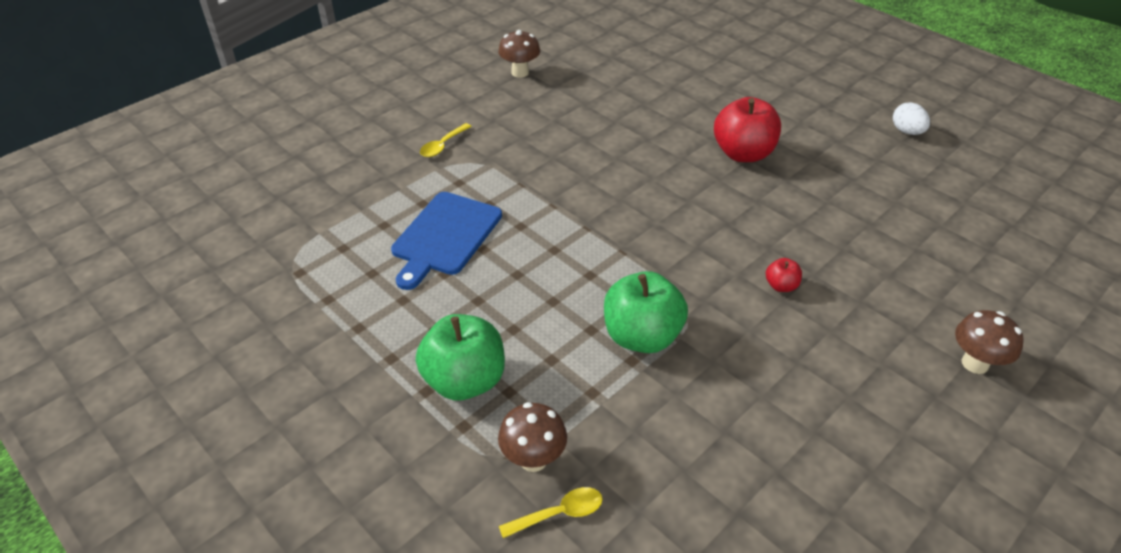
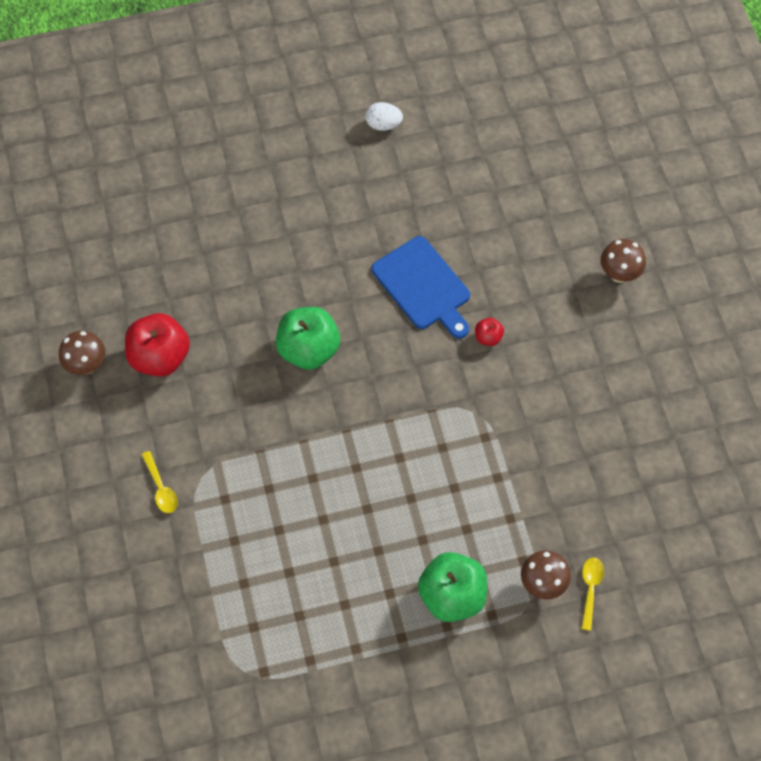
camera: 60 degrees left, 20 degrees up
blue cutting board [391,192,502,290] -> blue cutting board moved to [372,236,470,339]
green apple [604,271,688,353] -> green apple moved to [276,307,340,370]
red apple [714,97,781,162] -> red apple moved to [125,313,190,377]

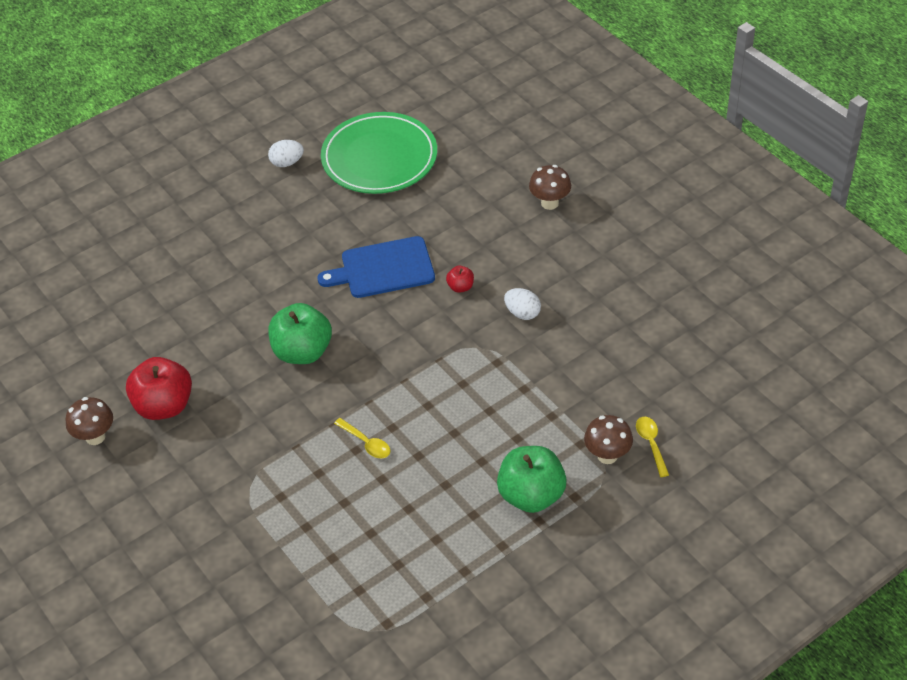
camera: 20 degrees left, 15 degrees down
yellow spoon [141,451,178,513] -> yellow spoon moved to [334,418,391,458]
blue cutting board [372,236,470,339] -> blue cutting board turned 135 degrees clockwise [318,236,435,298]
none -> green plate [321,112,437,194]
none -> white egg [504,288,541,320]

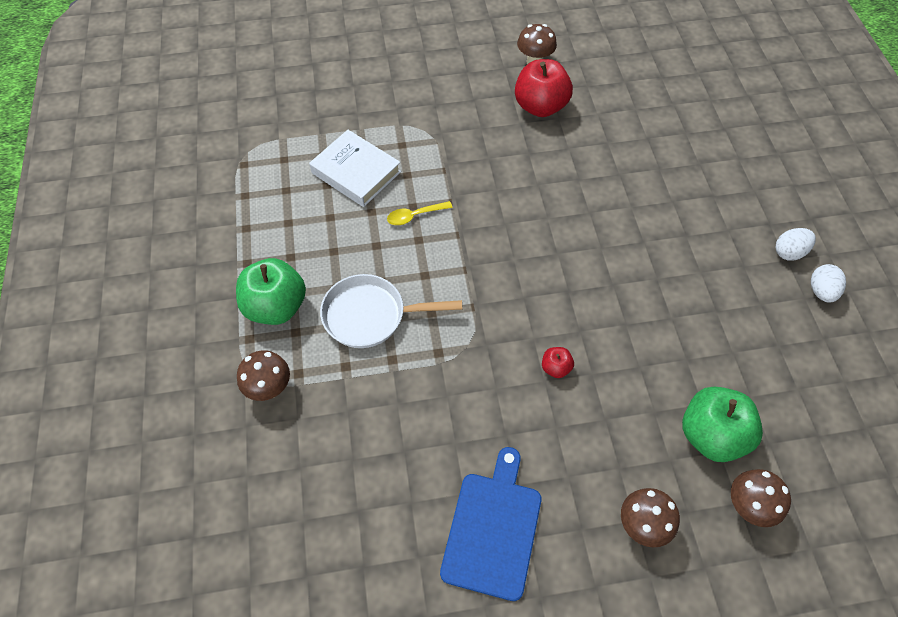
camera: 115 degrees right, 10 degrees up
green apple [268,303,332,364] -> green apple moved to [682,387,763,462]
blue cutting board [318,236,435,298] -> blue cutting board moved to [440,447,541,601]
green plate [321,112,437,194] -> none
white egg [504,288,541,320] -> white egg moved to [776,228,816,261]
yellow spoon [636,417,669,477] -> none
none -> white book [309,130,401,207]
none -> white pan [320,274,462,348]
none -> brown mushroom [731,469,791,527]

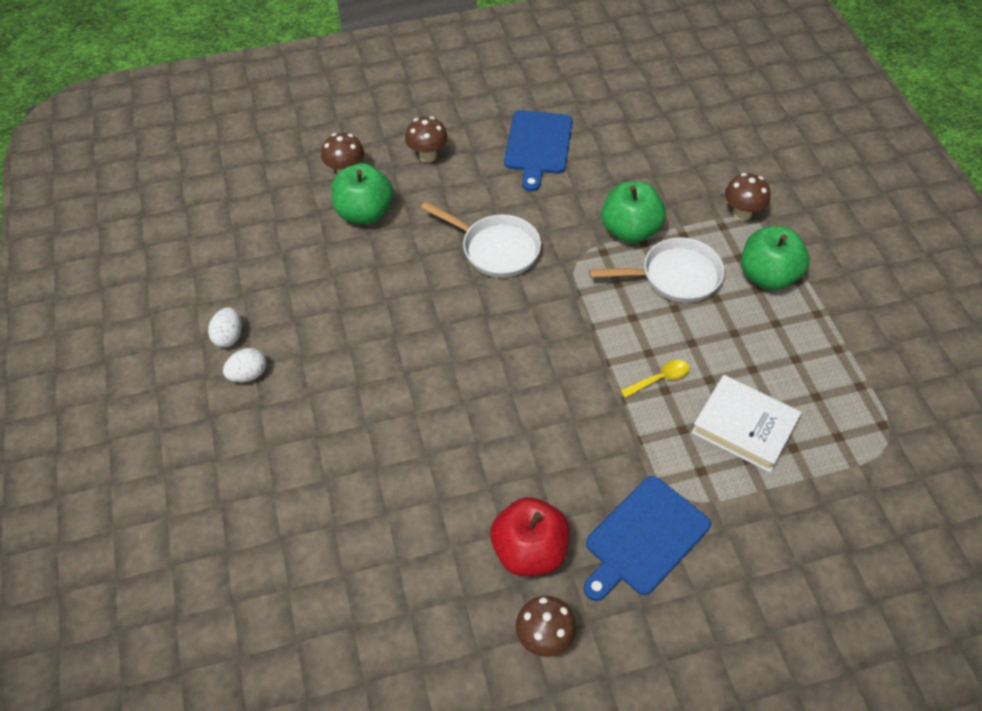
camera: 175 degrees right, 5 degrees down
red apple [542,347,574,378] -> white pan [421,202,541,278]
none -> blue cutting board [583,476,711,601]
none -> green apple [602,182,666,243]

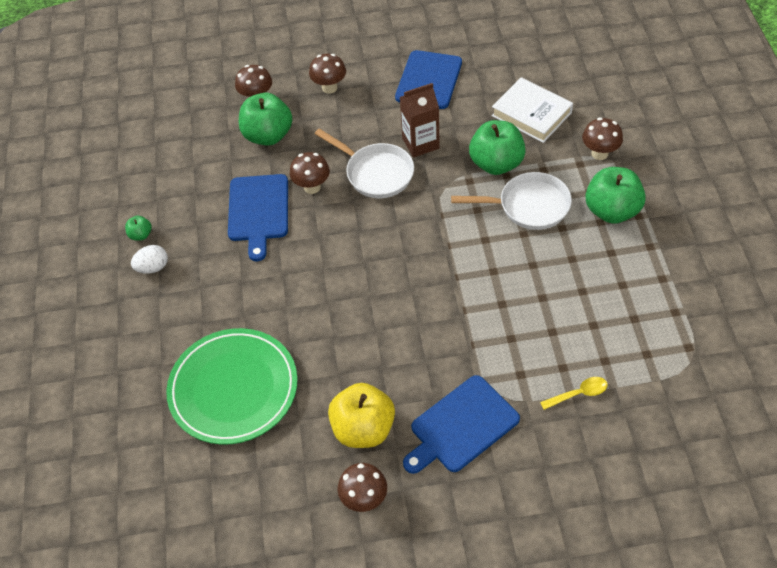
camera: 10 degrees right, 0 degrees up
white egg [208,307,242,348] -> green apple [125,216,152,240]
red apple [490,497,570,576] -> yellow apple [328,383,395,448]
yellow spoon [620,360,689,398] -> yellow spoon moved to [540,377,608,410]
white book [691,375,802,472] -> white book moved to [492,77,573,143]
none -> green plate [166,328,298,445]
none -> blue cutting board [228,174,288,261]
none -> brown mushroom [290,152,330,194]
none -> brown carton [400,83,440,157]

